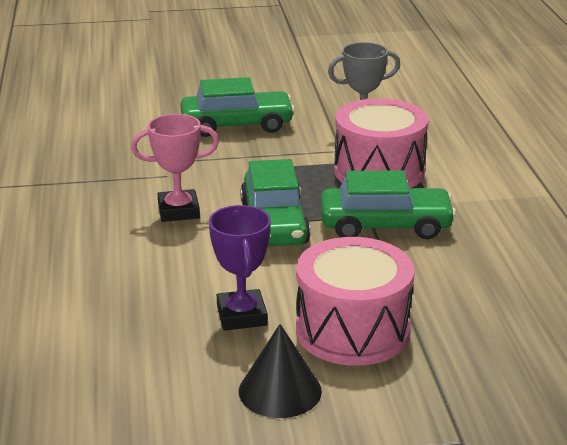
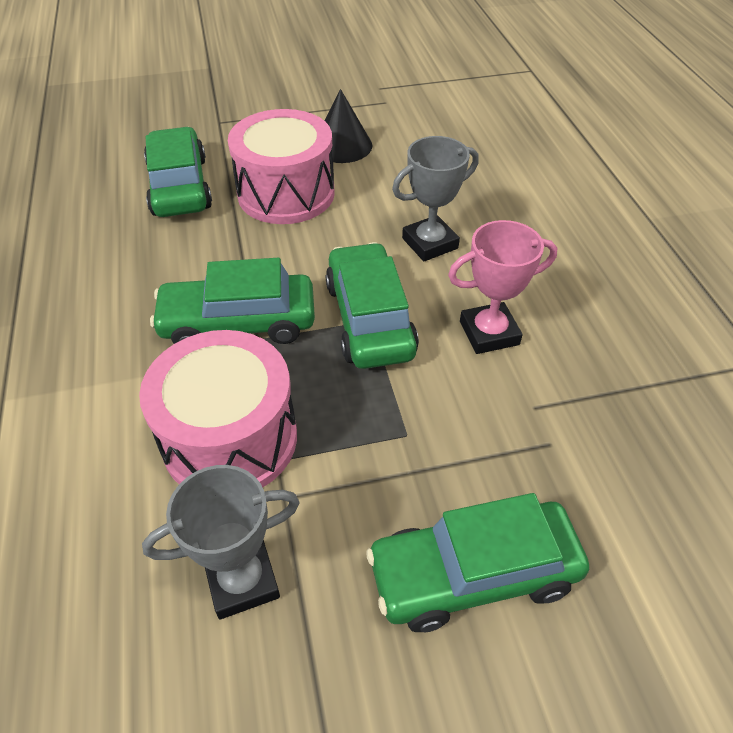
camera: 175 degrees right, 20 degrees up
purple trophy [209,205,271,330] -> none
none -> green car [144,127,212,217]
none -> grey trophy [392,136,479,261]

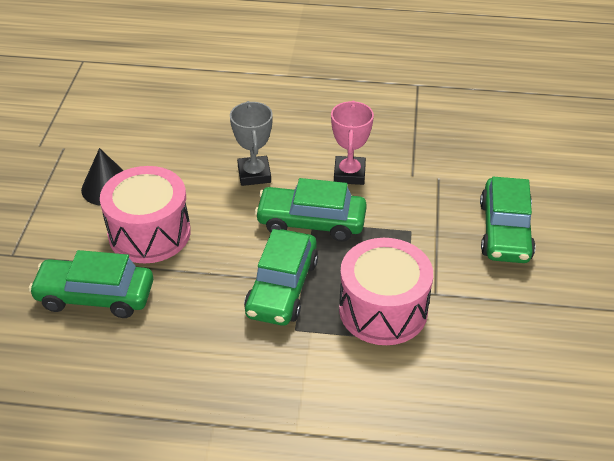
camera: 70 degrees left, 5 degrees down
grey trophy [142,465,300,619] -> none

